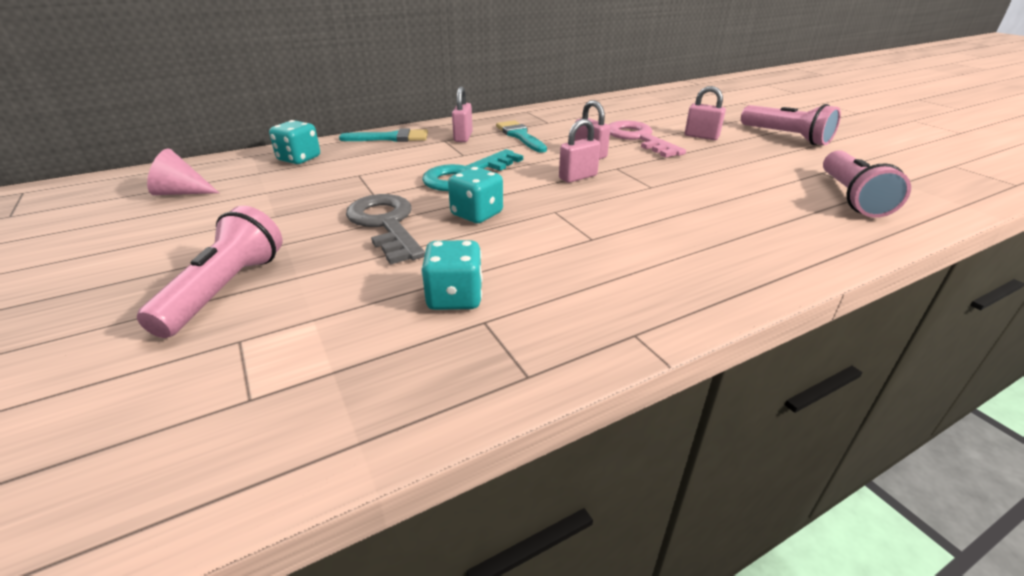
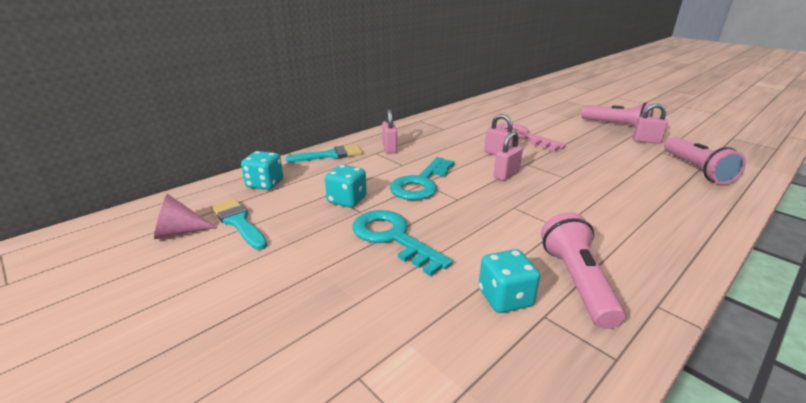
camera: 15 degrees left, 5 degrees down
pink flashlight [137,206,282,338] -> pink flashlight moved to [541,212,626,329]
grey key [346,194,425,265] -> turquoise key [353,210,453,276]
turquoise dice [448,167,503,223] -> turquoise dice moved to [325,165,367,207]
turquoise brush [496,120,547,153] -> turquoise brush moved to [211,199,268,250]
pink padlock [685,86,726,140] -> pink padlock moved to [632,103,668,144]

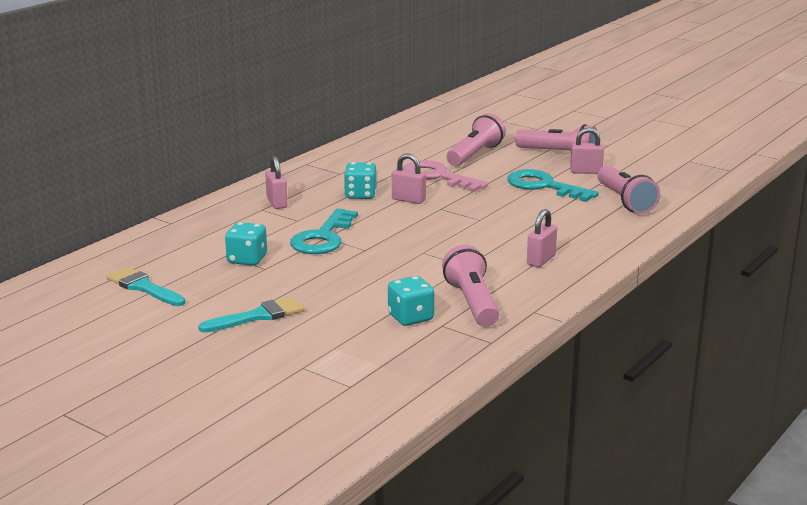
camera: 10 degrees left, 5 degrees down
pink cone [154,194,217,239] -> none
turquoise dice [241,151,283,190] -> turquoise dice moved to [344,162,377,199]
turquoise brush [286,145,362,162] -> turquoise brush moved to [198,297,304,333]
turquoise key [353,210,453,276] -> turquoise key moved to [507,169,599,202]
pink padlock [494,131,523,181] -> pink padlock moved to [527,209,557,267]
none -> pink flashlight [446,113,506,166]

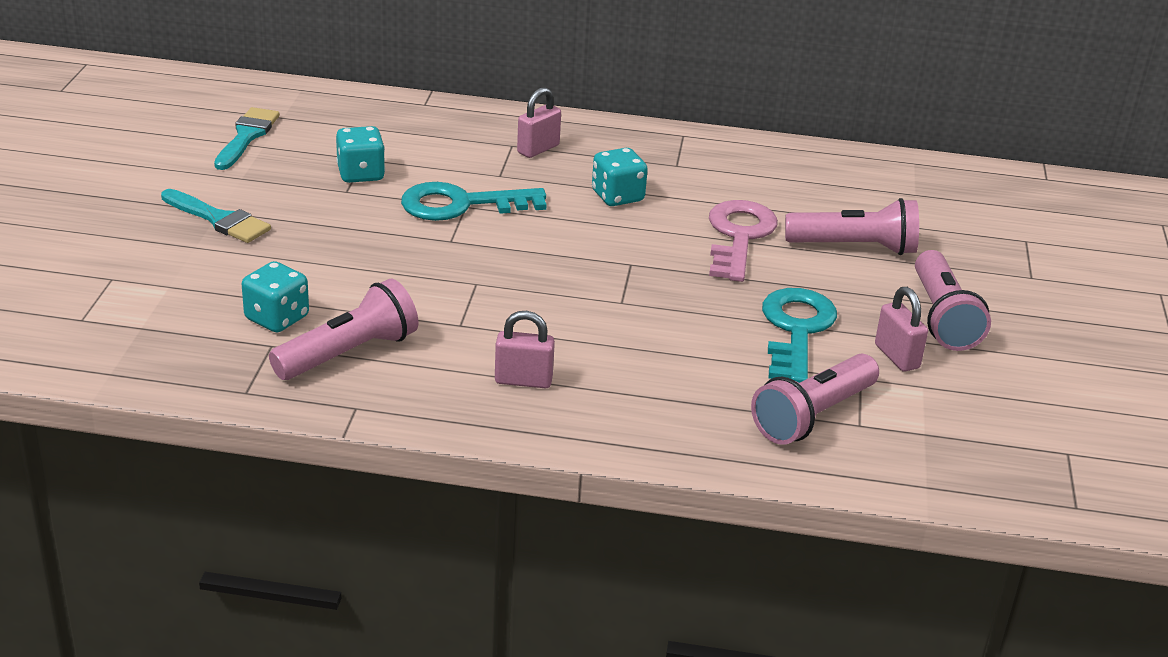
camera: 60 degrees right, 10 degrees up
pink padlock [392,154,426,204] -> none

